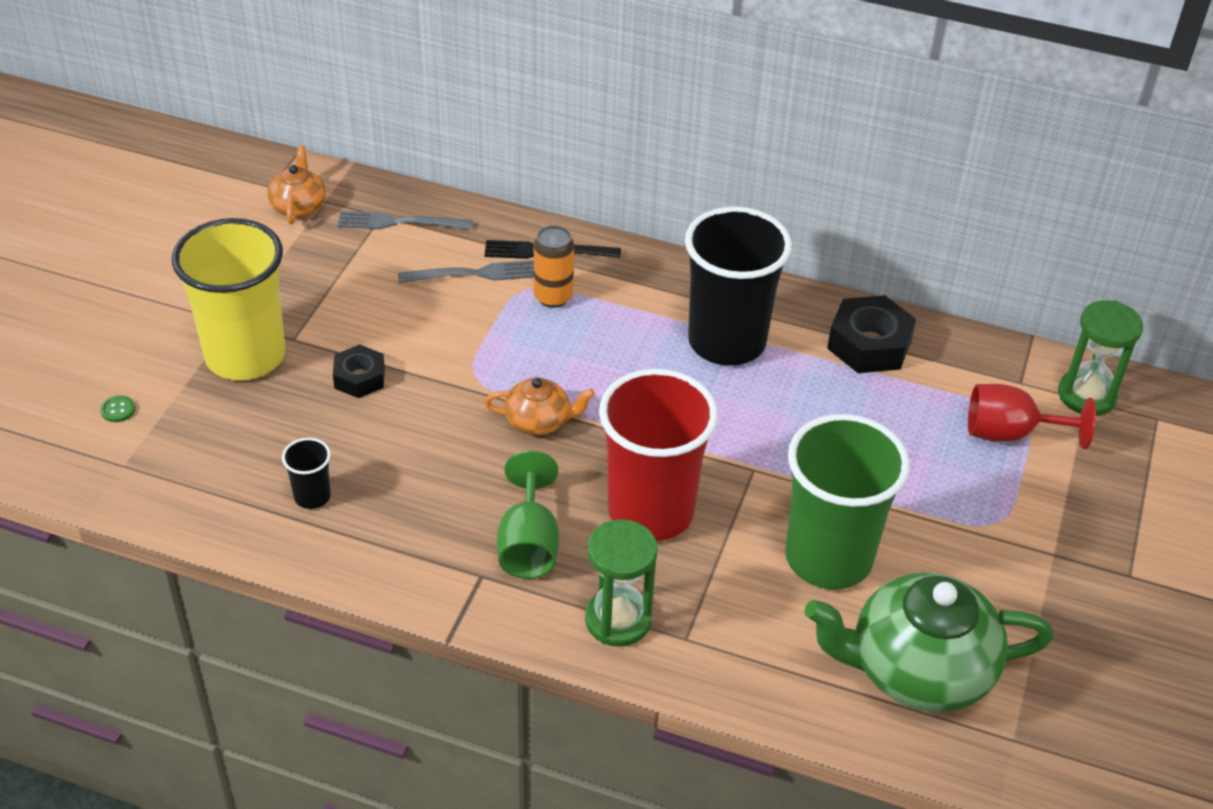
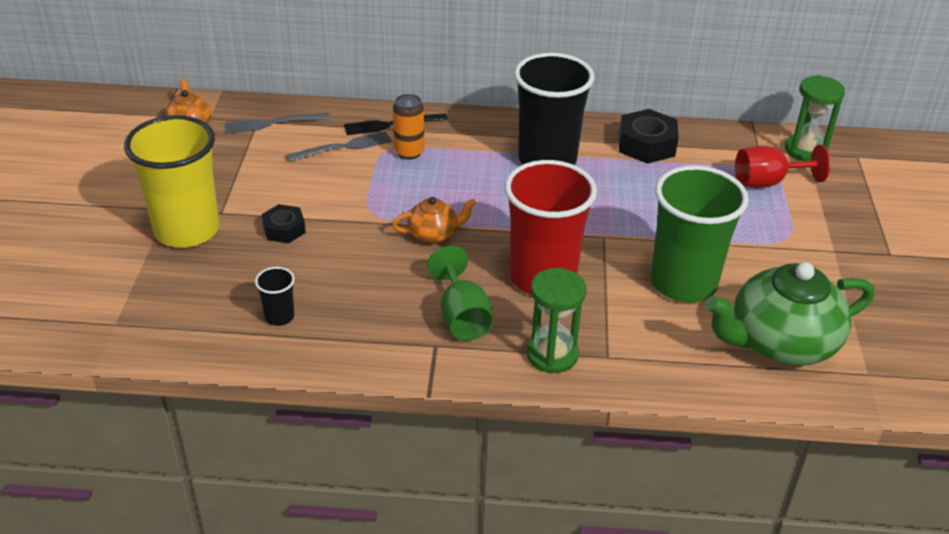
camera: 15 degrees left, 5 degrees down
green button [100,395,135,422] -> none

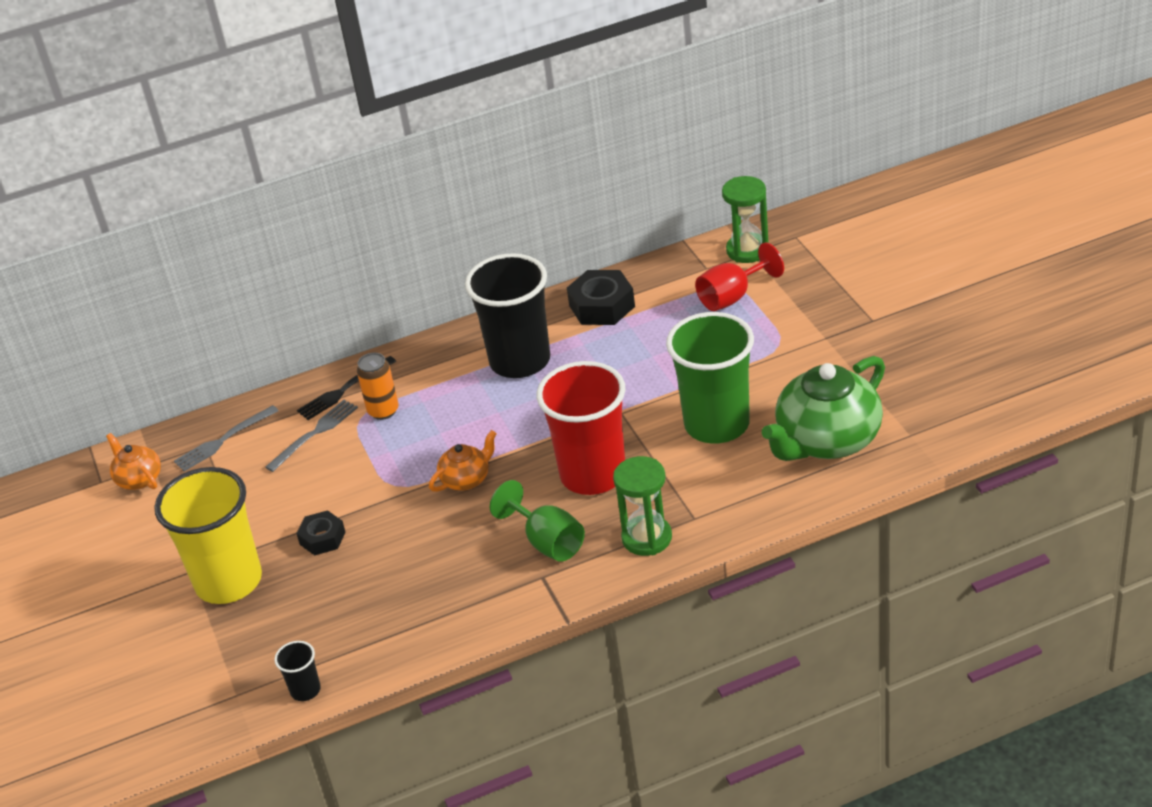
camera: 20 degrees left, 0 degrees up
black cup [255,267,295,326] -> black cup moved to [274,641,321,701]

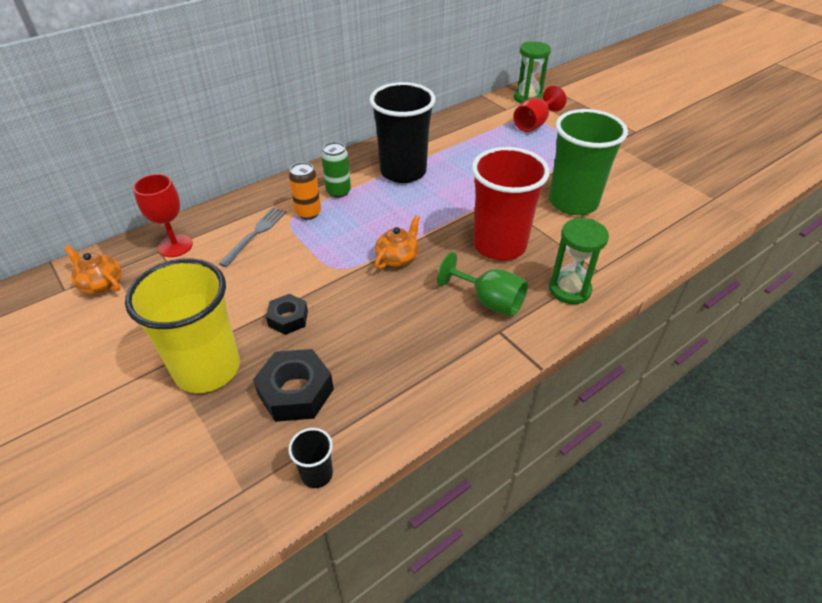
camera: 20 degrees left, 5 degrees up
grey fork [174,405,279,471] -> red goblet [133,174,193,257]
black fork [297,356,396,420] -> none
black nut [567,270,635,325] -> black nut moved to [253,349,334,422]
green teapot [762,356,885,461] -> none
none -> green can [321,142,351,198]

